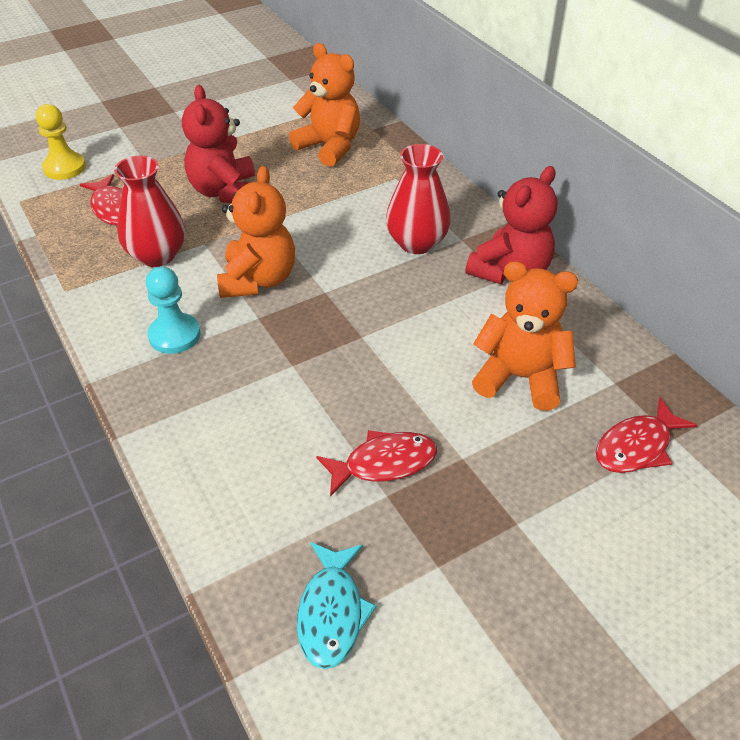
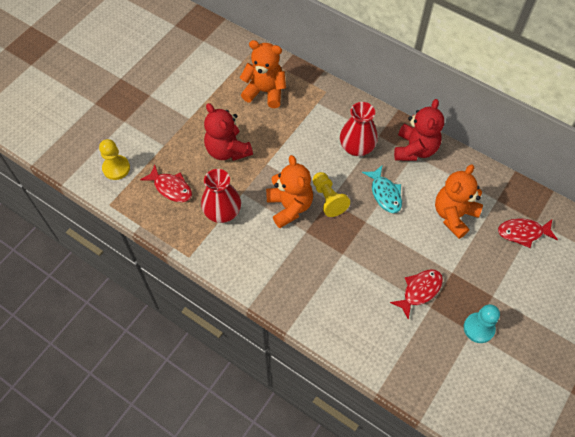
camera: 25 degrees left, 15 degrees up
turquoise pawn [146,266,200,354] -> turquoise pawn moved to [464,304,500,343]
turquoise fish [297,542,376,669] -> turquoise fish moved to [362,166,402,213]
orange teddy bear [472,261,578,411] -> orange teddy bear turned 45 degrees counterclockwise [435,164,483,239]
red fish [596,397,697,473] -> red fish turned 60 degrees clockwise [498,218,558,248]
none -> yellow pawn [313,172,350,217]

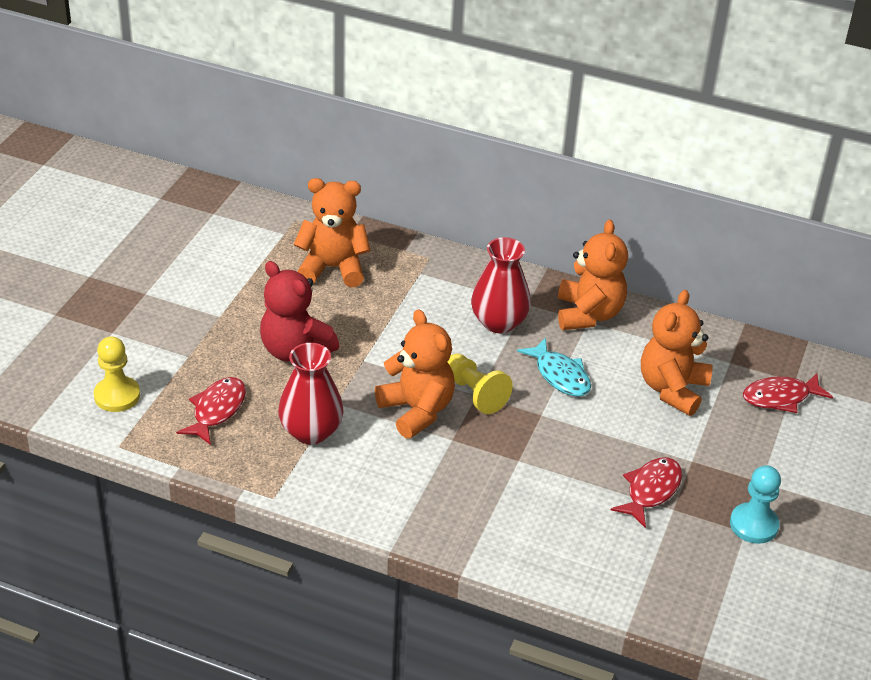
camera: 15 degrees left, 20 degrees down
red fish [140,165,192,202] -> red fish turned 90 degrees counterclockwise [176,377,246,445]
red teddy bear [394,99,444,161] -> orange teddy bear [558,220,628,330]

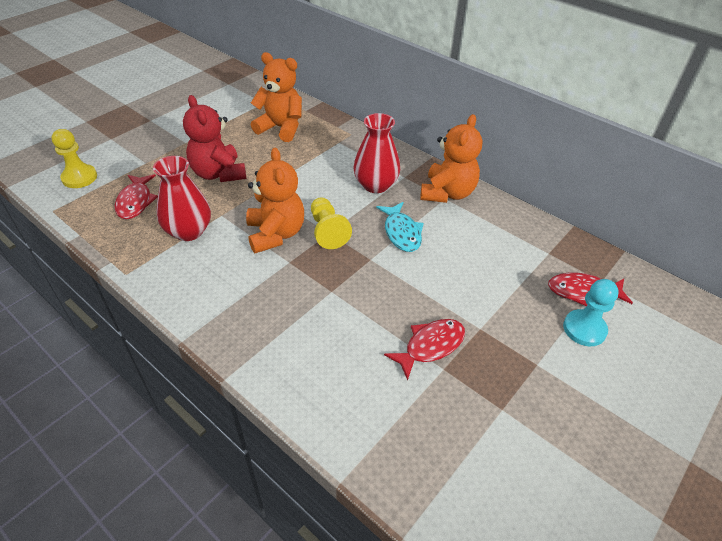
camera: 20 degrees right, 5 degrees up
red fish [176,377,246,445] -> red fish turned 135 degrees clockwise [115,174,158,219]
orange teddy bear [641,290,713,416] -> none
turquoise pawn [730,465,781,544] -> turquoise pawn moved to [563,279,619,346]

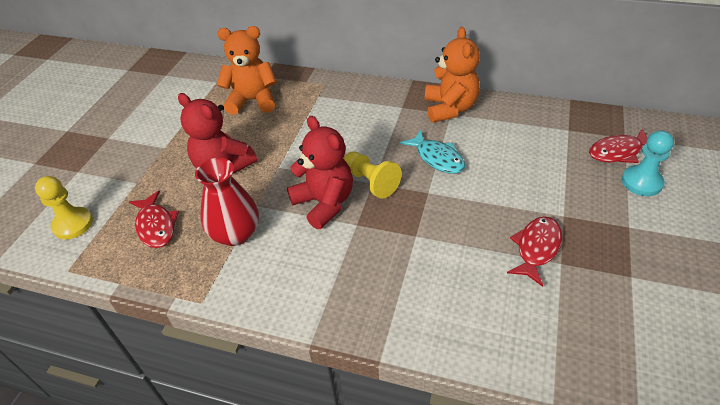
camera: 20 degrees left, 0 degrees up
orange teddy bear [246,147,304,253] -> red teddy bear [287,116,353,229]
red vase [353,113,400,193] -> none

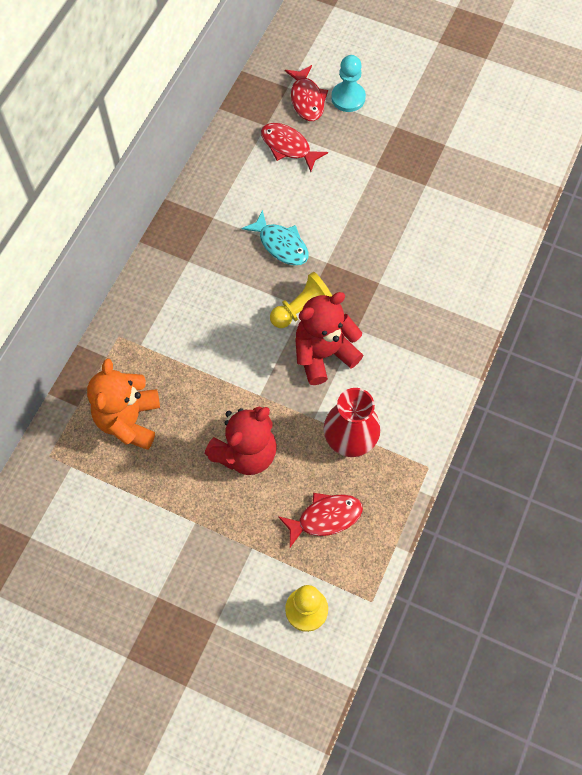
camera: 85 degrees left, 20 degrees up
turquoise fish [400,130,465,174] -> turquoise fish turned 75 degrees clockwise [242,210,309,265]
orange teddy bear [425,27,480,123] -> none
red fish [507,216,562,287] -> red fish moved to [261,123,328,172]

